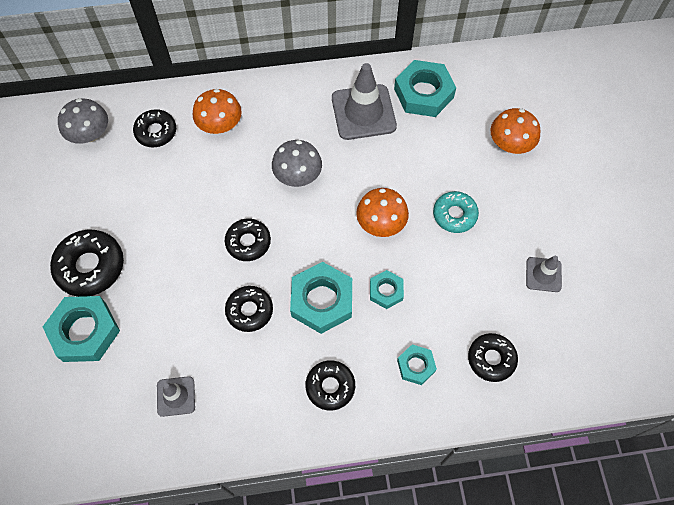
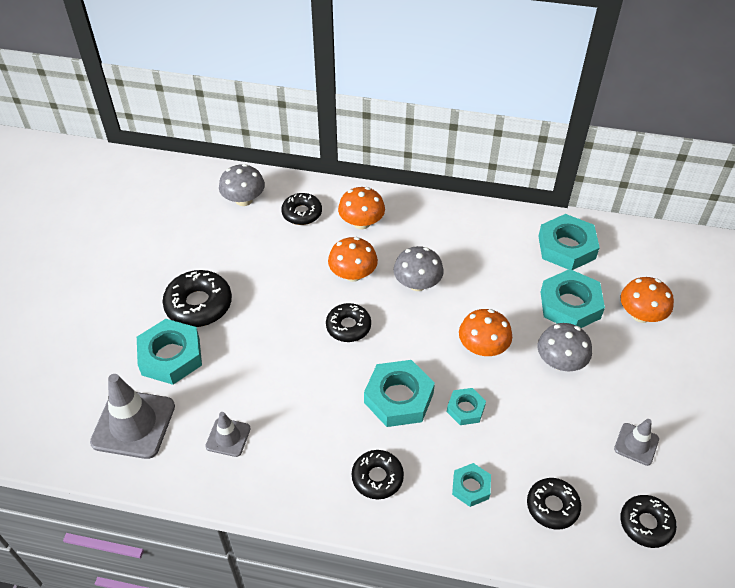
camera: 20 degrees right, 15 degrees down
black donut [225,286,273,332] -> black donut moved to [620,495,677,548]
grey traffic cone [332,63,397,140] -> grey traffic cone moved to [90,374,175,459]
turquoise donut [433,191,479,233] -> grey mushroom [538,323,592,371]
none -> orange mushroom [328,237,378,282]
none -> turquoise nut [541,269,605,328]

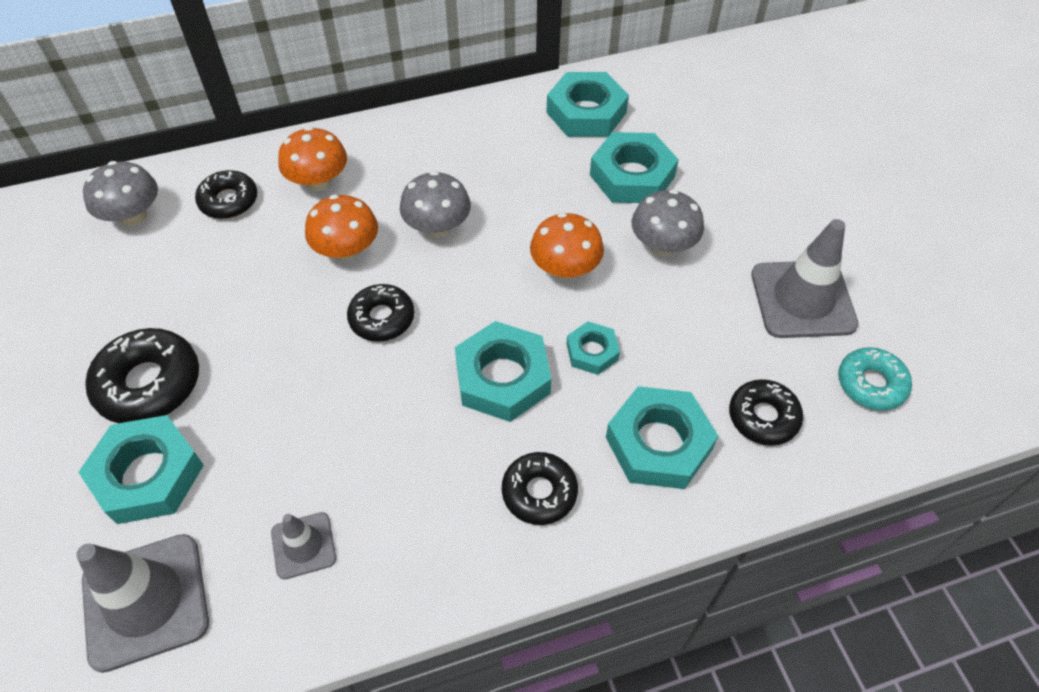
camera: 30 degrees left, 5 degrees up
turquoise nut [452,463,491,507] -> turquoise nut [606,386,718,489], size x1.81
grey traffic cone [614,419,659,466] -> grey traffic cone [751,219,859,338], size x1.87
black donut [620,495,677,548] -> turquoise donut [838,347,912,411]
orange mushroom [621,277,674,323] -> none

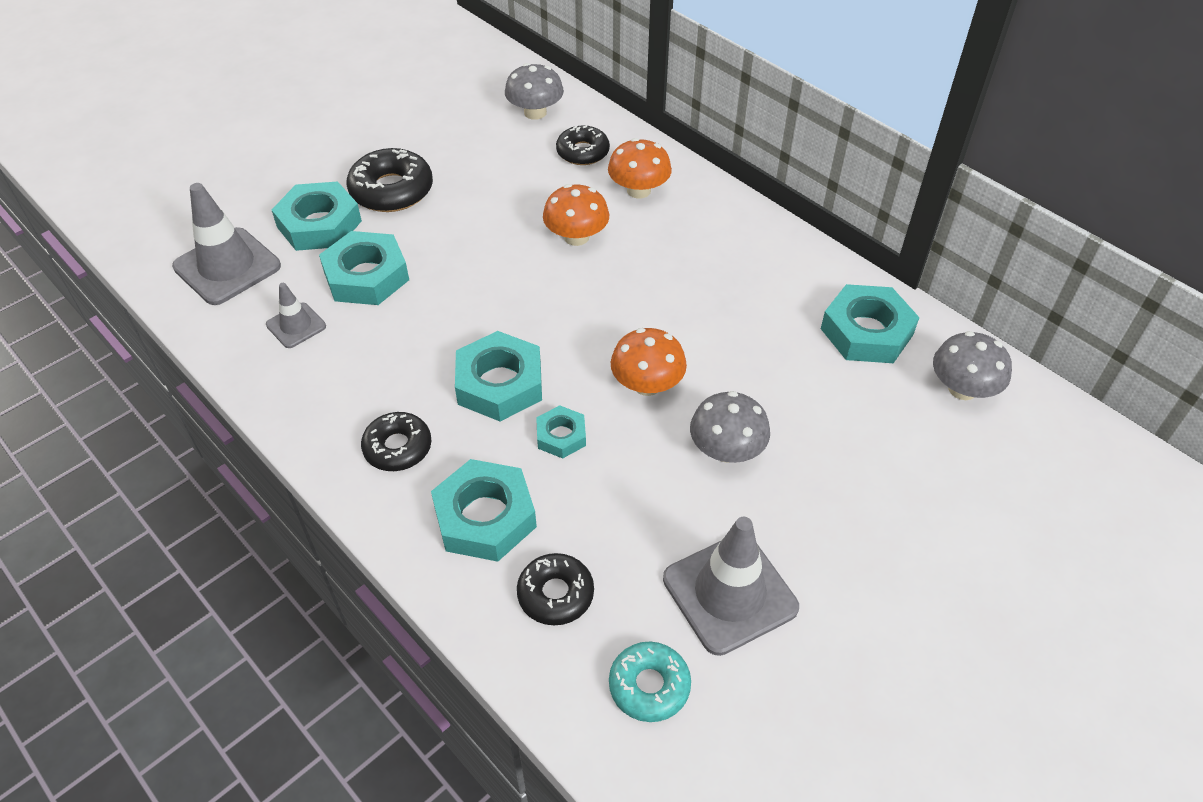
camera: 65 degrees right, 5 degrees down
black donut [347,284,414,341] -> none
grey mushroom [400,171,471,237] -> grey mushroom moved to [933,331,1012,400]
turquoise nut [590,132,679,203] -> turquoise nut moved to [319,231,409,305]

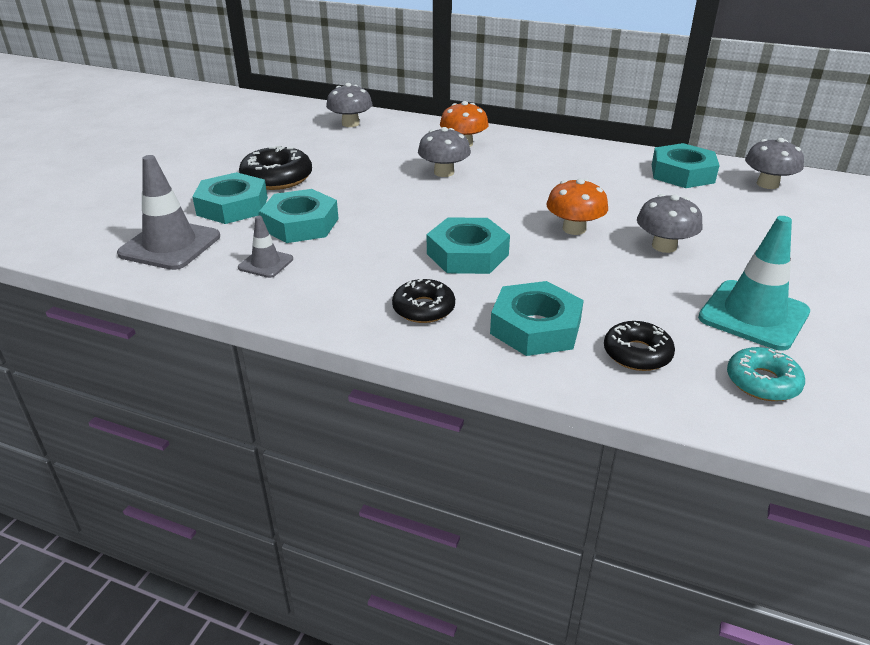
camera: 25 degrees left, 15 degrees down
turquoise nut [536,405,586,458] -> none
orange mushroom [543,184,609,246] -> grey mushroom [418,127,471,177]
black donut [556,125,610,165] -> none
grey traffic cone [663,517,799,656] -> turquoise traffic cone [698,216,810,351]

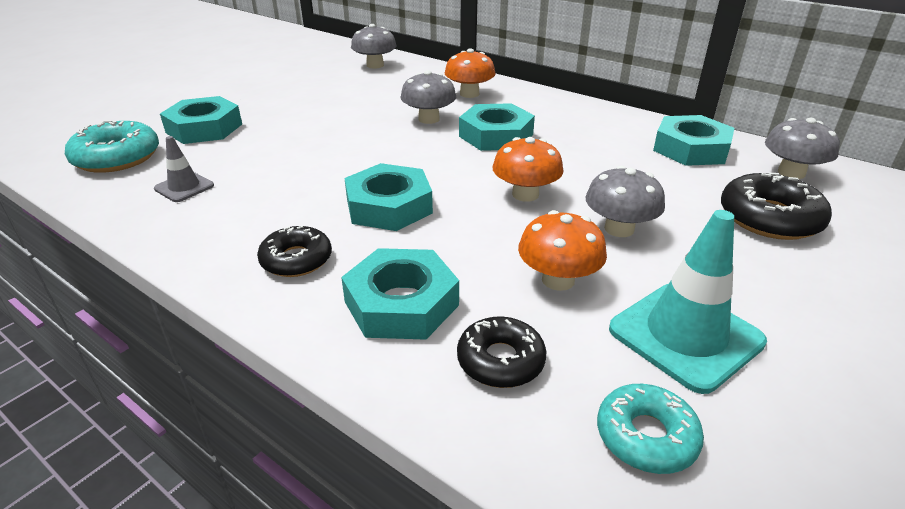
camera: 15 degrees right, 0 degrees up
grey traffic cone [117,155,220,270] -> turquoise donut [65,120,159,173]
black donut [239,146,312,190] -> black donut moved to [721,173,832,240]
turquoise nut [259,189,338,243] -> turquoise nut moved to [459,103,535,151]
none -> orange mushroom [518,210,607,291]

